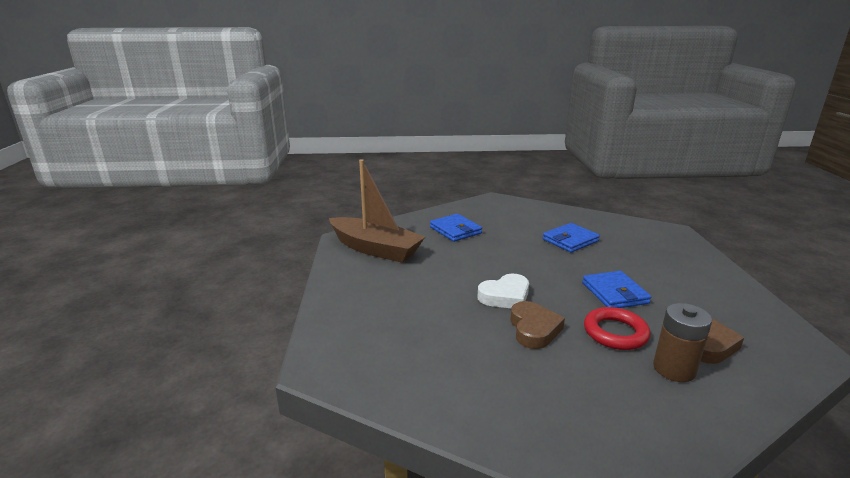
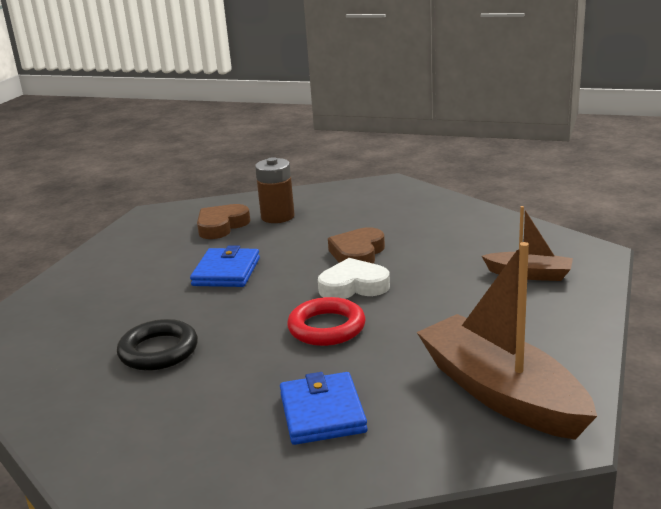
camera: 155 degrees left, 0 degrees up
blue wallet [543,223,600,252] -> black ring [117,319,198,371]
red ring [584,307,651,350] -> red ring moved to [287,297,366,346]
none -> brown boat [482,206,573,281]

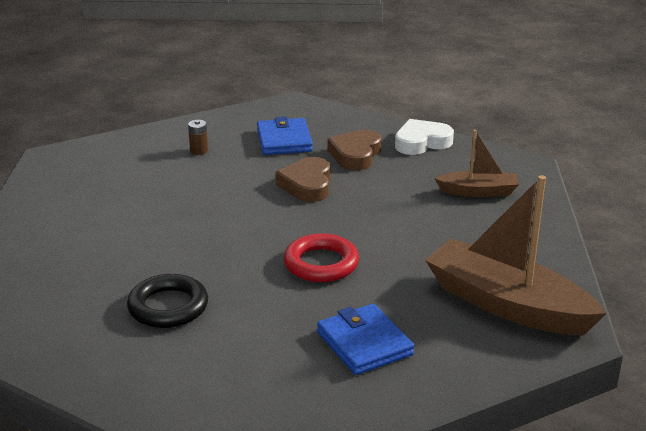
camera: 20 degrees left, 5 degrees up
blue wallet [190,246,260,287] -> blue wallet moved to [257,116,313,155]
brown heart [197,204,250,239] -> brown heart moved to [328,130,382,170]
brown battery [255,157,295,223] -> brown battery [188,120,208,155], size x0.51
white heart [318,258,390,299] -> white heart moved to [395,119,454,155]

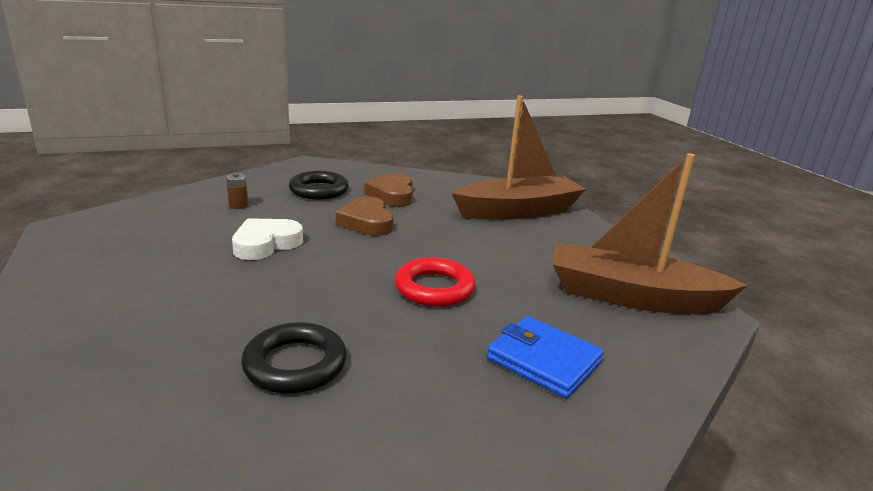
camera: 25 degrees left, 5 degrees down
blue wallet [257,116,313,155] -> black ring [289,171,349,200]
white heart [395,119,454,155] -> white heart moved to [232,218,303,260]
brown boat [435,130,520,197] -> brown boat [452,96,586,220], size x1.87

